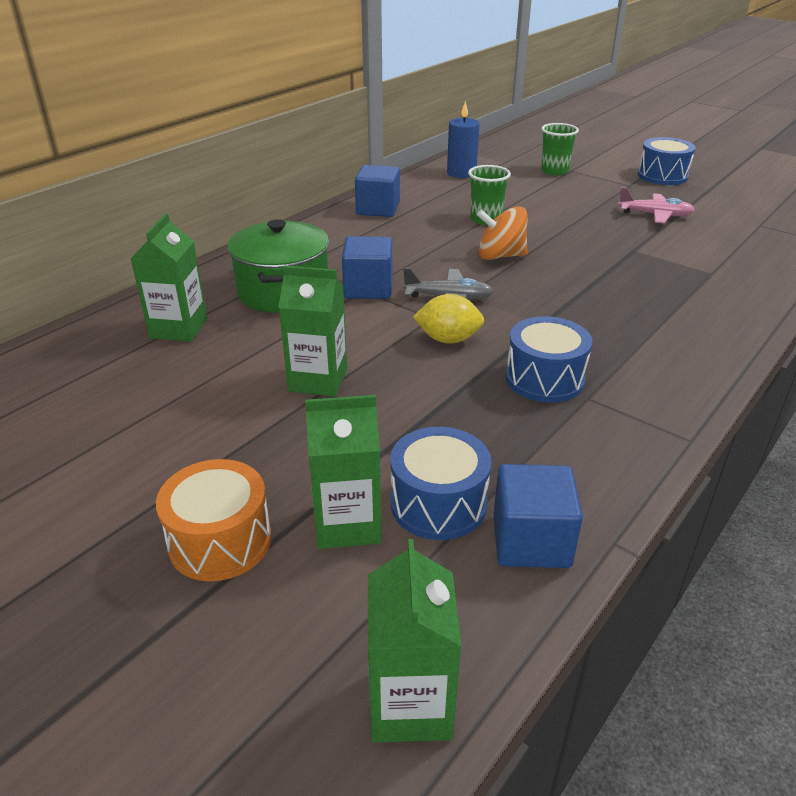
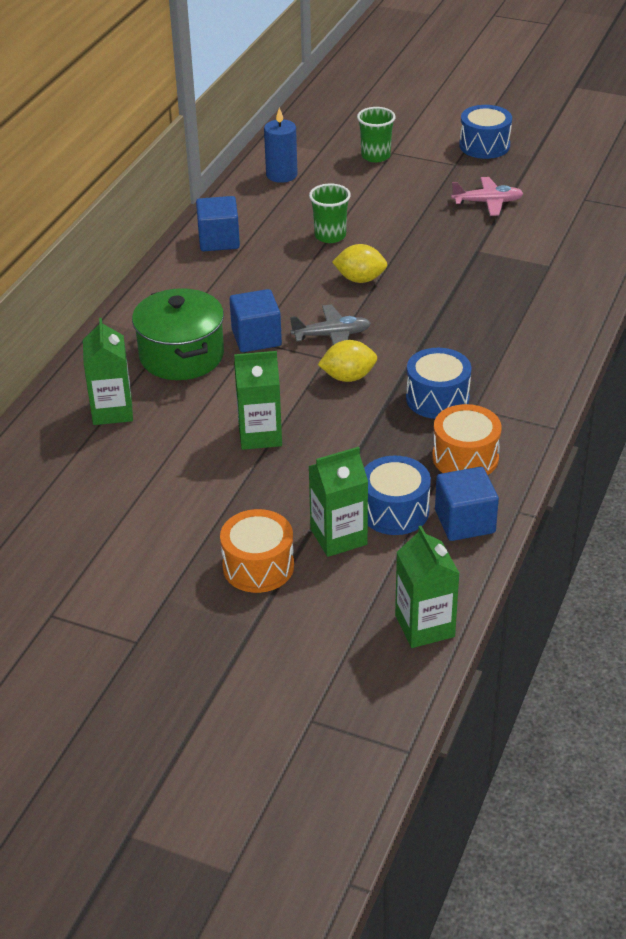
camera: 15 degrees left, 5 degrees up
orange spinning top [477,206,528,260] -> yellow lemon [332,244,387,283]
none -> orange drum [432,404,502,475]

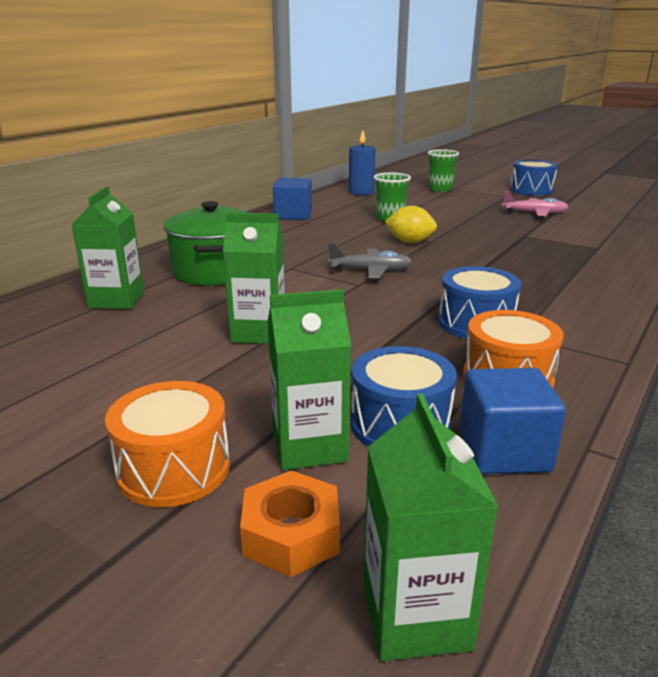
camera: 10 degrees right, 15 degrees down
blue cube [230,289,282,352] -> none
yellow lemon [318,340,377,382] -> none
none -> orange nut [240,471,340,577]

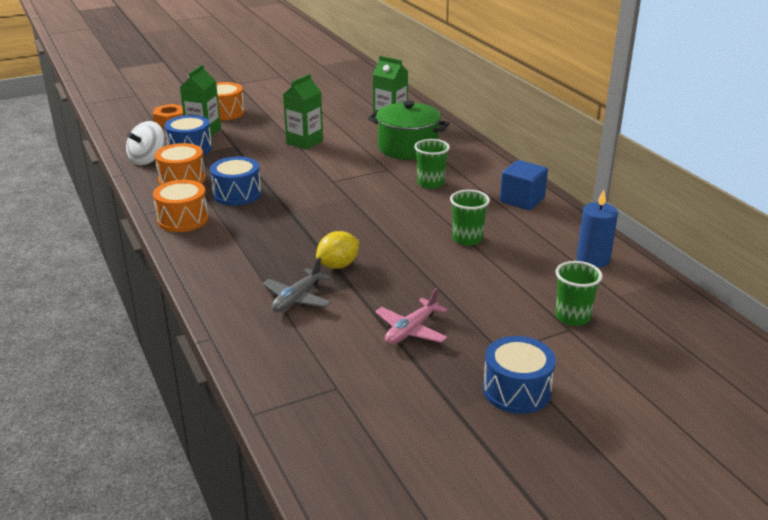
camera: 120 degrees right, 5 degrees up
grey plane [328,243,412,279] -> grey plane moved to [262,257,331,312]
green carton [363,394,499,661] -> none
yellow lemon [385,206,437,243] -> yellow lemon moved to [316,231,359,269]
blue cube [460,368,566,474] -> white spinning top [126,121,165,165]
none -> orange drum [153,180,209,232]
none -> green cup [414,139,450,189]

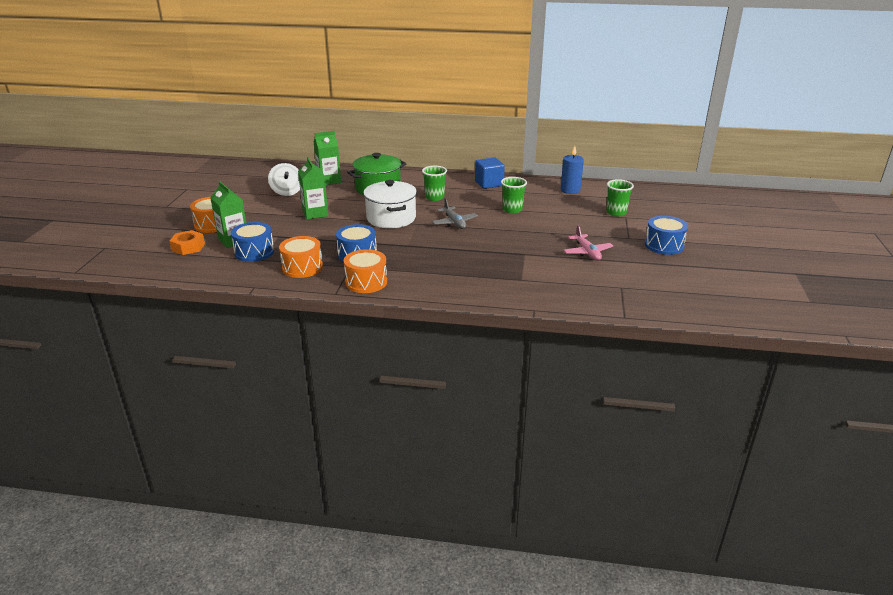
camera: 55 degrees left, 0 degrees up
white spinning top [126,121,165,165] -> white spinning top moved to [268,163,300,196]
grey plane [262,257,331,312] -> grey plane moved to [432,198,478,229]
yellow lemon [316,231,359,269] -> none
none -> white pot [363,180,417,228]

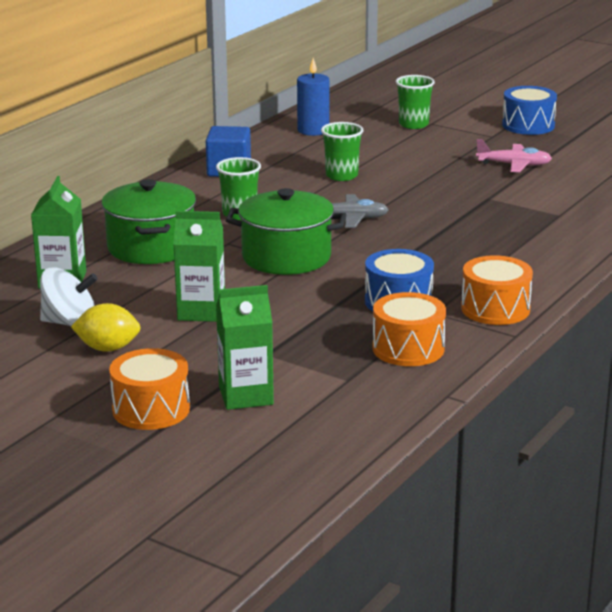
camera: 65 degrees left, 5 degrees down
orange nut [170,230,205,255] -> none
blue drum [231,222,274,262] -> none
white pot [363,180,417,228] -> green pot [226,188,346,275]
none -> yellow lemon [71,303,141,352]

